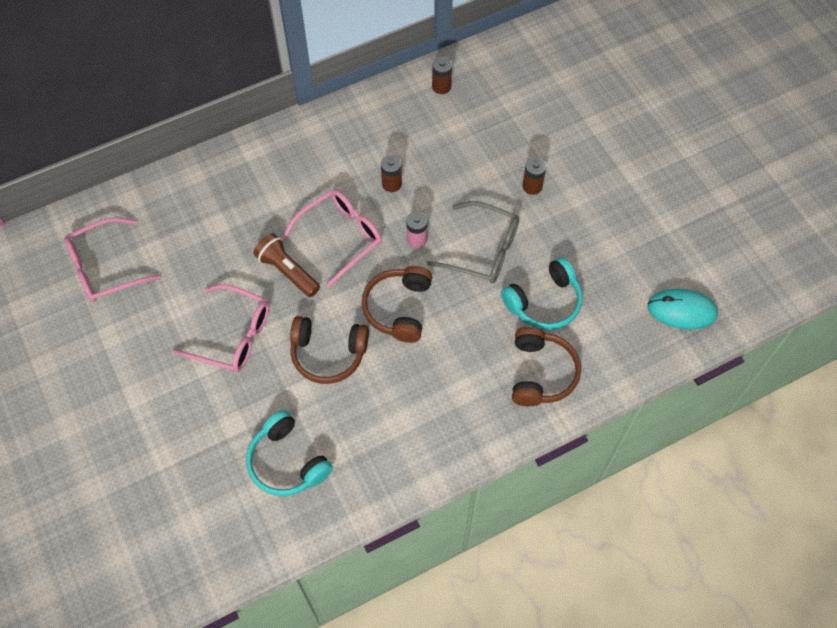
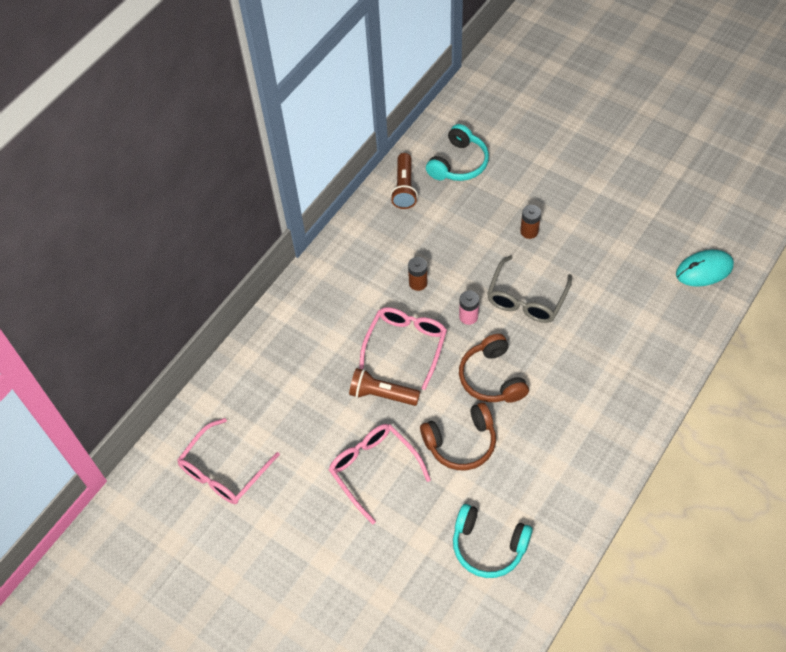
camera: 25 degrees left, 5 degrees down
pink glasses [172,284,270,373] -> pink glasses turned 120 degrees counterclockwise [329,424,431,524]
grey glasses [427,201,519,283] -> grey glasses turned 120 degrees clockwise [487,255,572,323]
brown battery [432,57,452,94] -> brown flashlight [390,153,418,209]
turquoise headphones [501,257,583,330] -> turquoise headphones moved to [426,124,489,181]
brown headphones [512,327,581,406] -> none

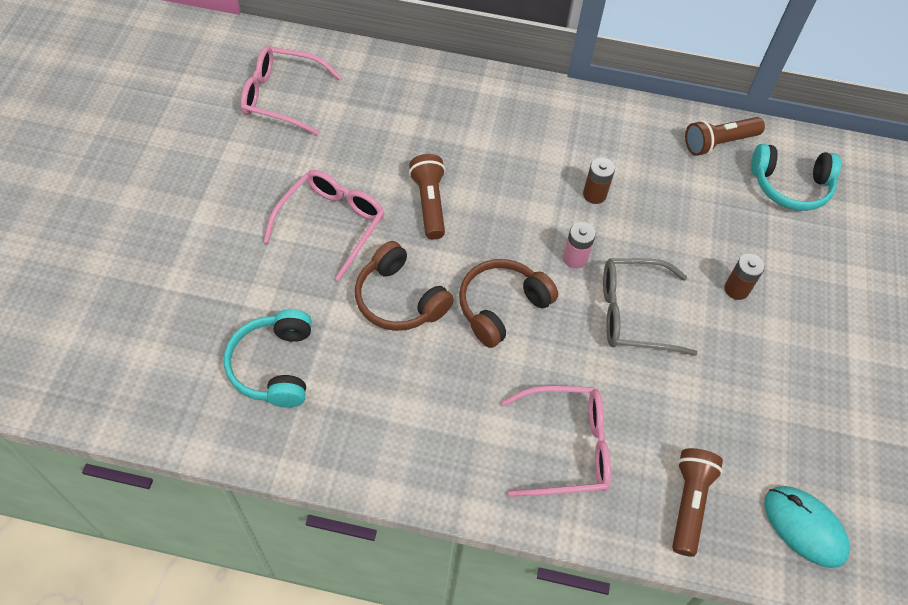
camera: 60 degrees right, 0 degrees up
pink glasses [359,307,447,390] -> pink glasses moved to [501,386,611,497]
none -> brown flashlight [672,448,723,557]

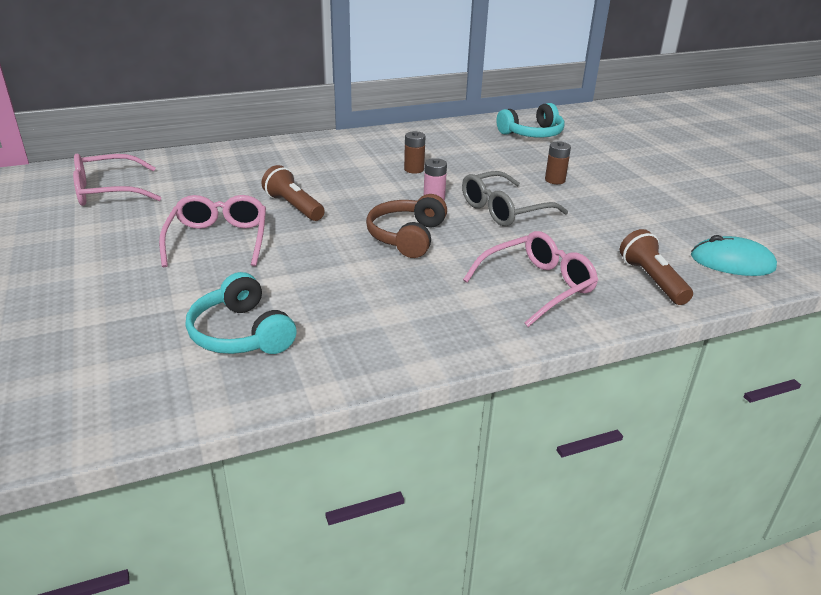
camera: 30 degrees left, 25 degrees down
brown headphones [355,241,454,331] -> none
brown flashlight [685,117,765,156] -> none

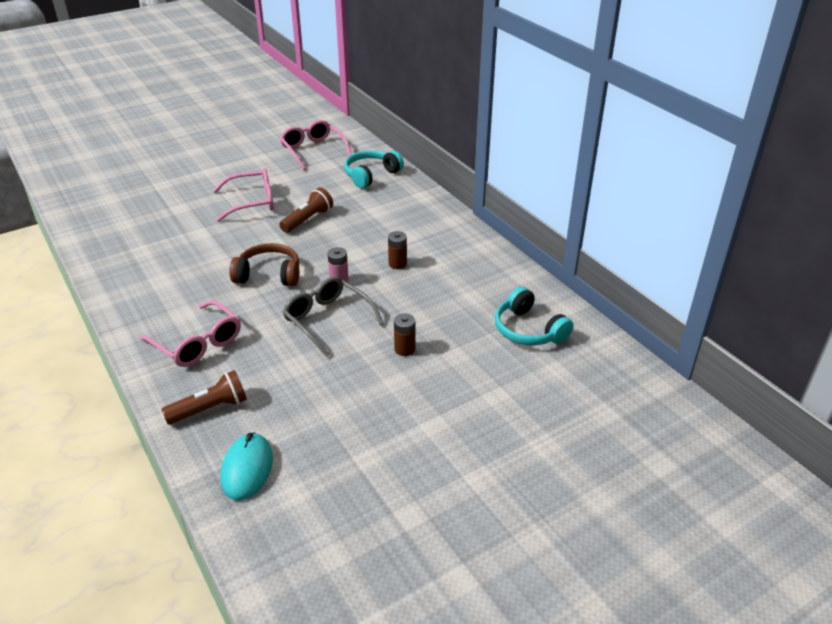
camera: 80 degrees right, 5 degrees up
turquoise headphones [186,272,297,354] -> turquoise headphones moved to [344,150,404,188]

